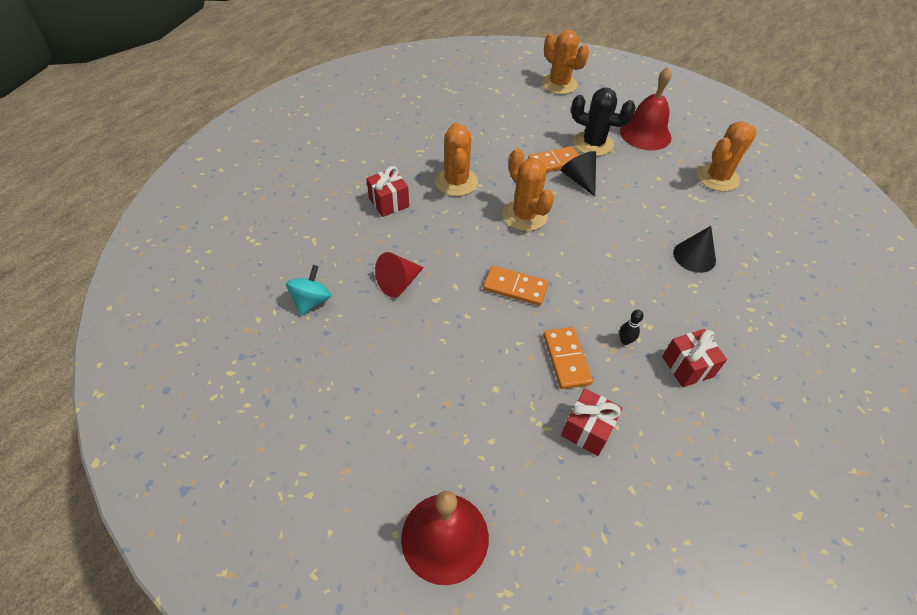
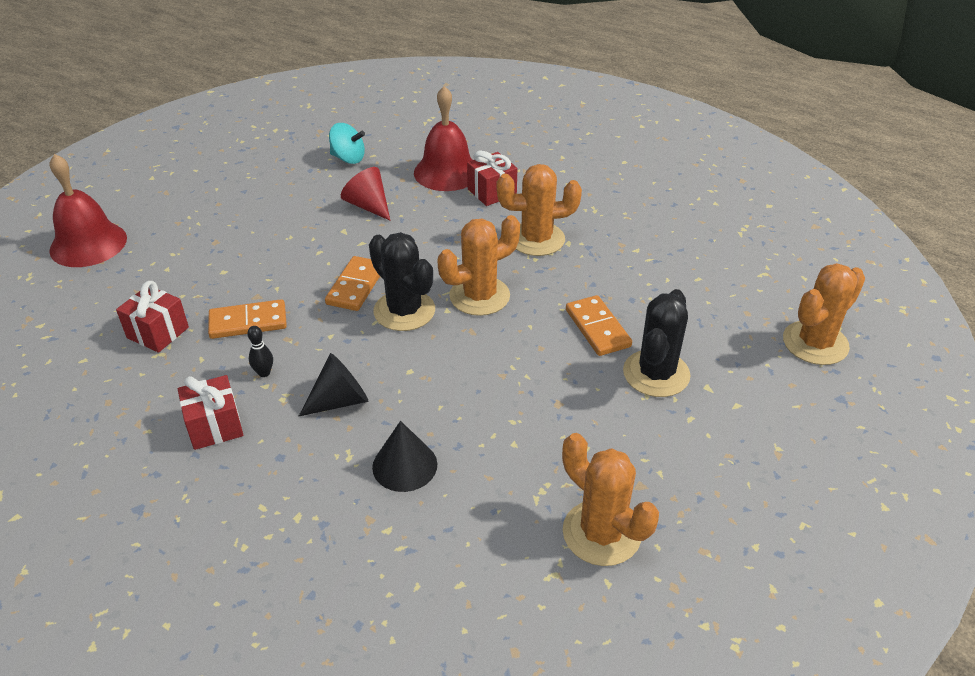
camera: 90 degrees right, 10 degrees down
black cone [561,151,596,197] -> black cone moved to [299,353,368,416]
red bell [620,67,672,150] -> red bell moved to [414,86,473,191]
none -> black cactus [369,232,435,331]

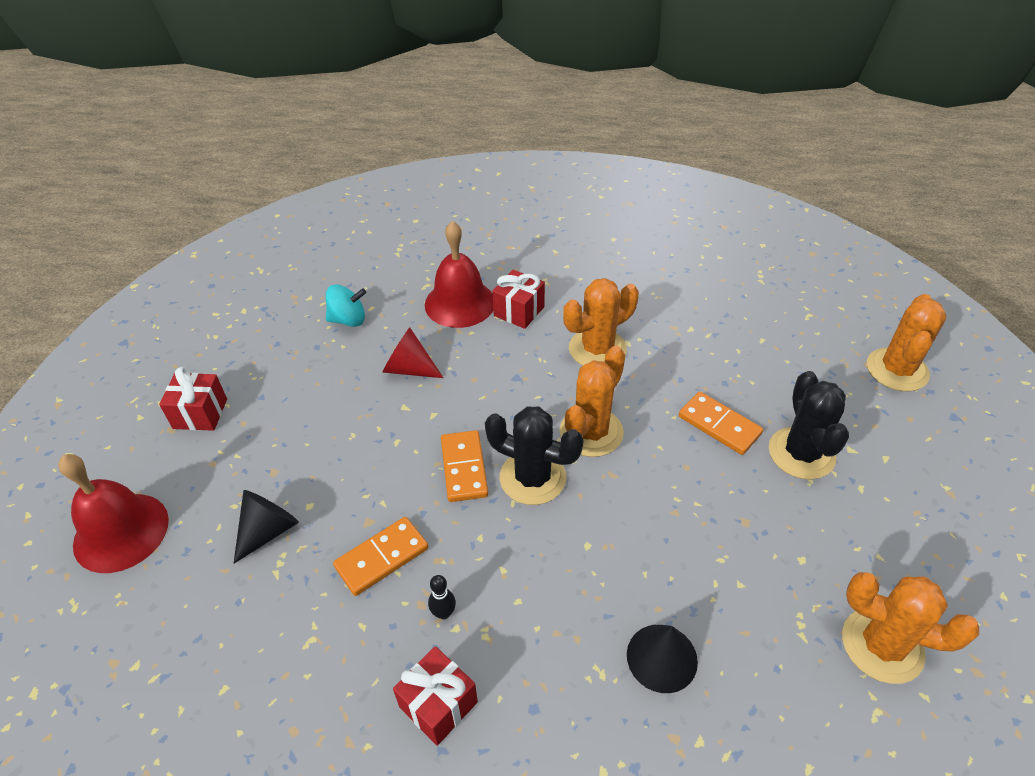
camera: 25 degrees left, 5 degrees up
red gift [116,281,189,353] -> red gift moved to [159,367,227,431]
black cone [299,353,368,416] -> black cone moved to [234,490,299,563]

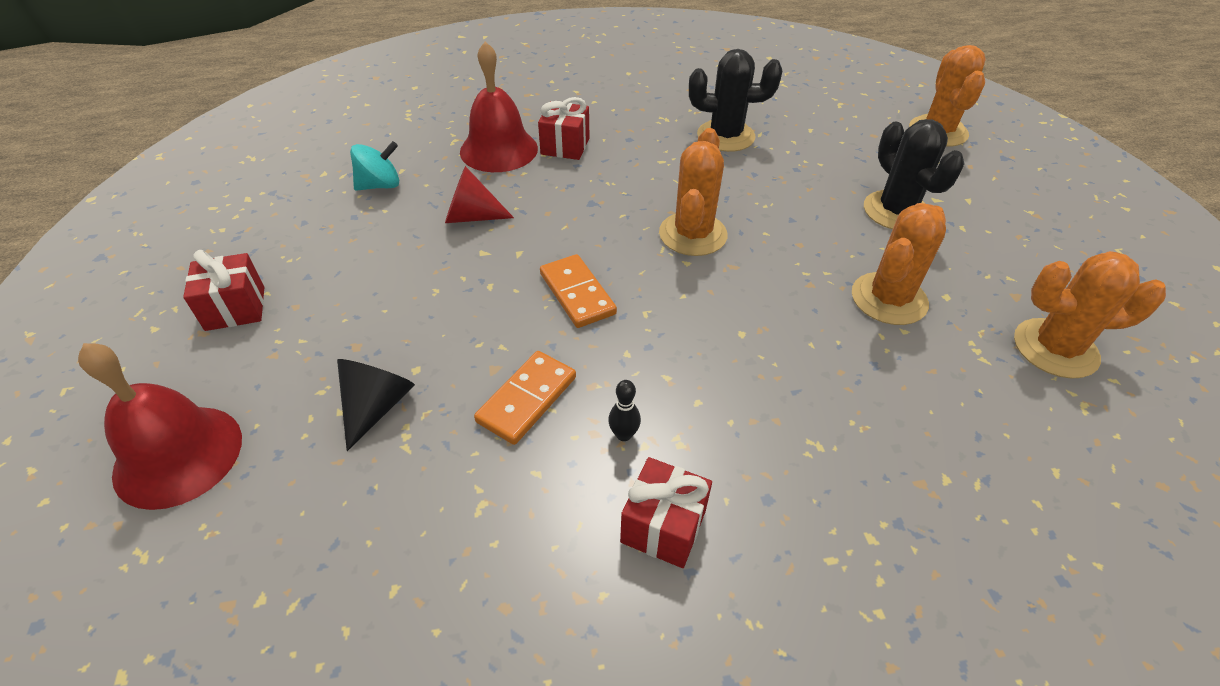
camera: 20 degrees left, 0 degrees up
black cactus [485,406,584,505] -> black cactus moved to [689,49,782,152]
orange cactus [563,278,639,365] -> orange cactus moved to [852,203,946,325]
black cone [627,625,698,693] -> none
orange domino [679,392,763,455] -> none

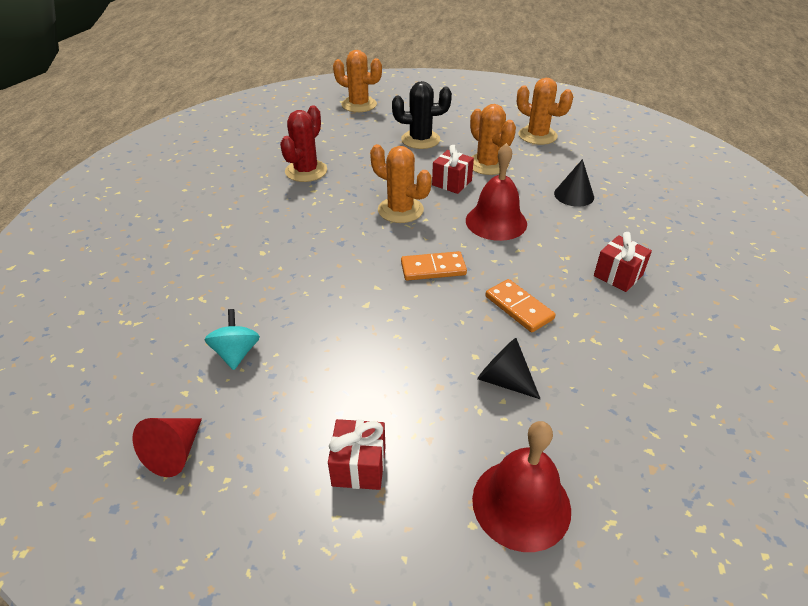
camera: 70 degrees left, 5 degrees down
red cone [445,166,514,223] -> red cone moved to [133,418,202,477]
red bell [460,42,538,172] -> red bell moved to [466,143,527,241]
red gift [538,97,589,160] -> red gift moved to [432,145,474,194]
black bowling pin [608,380,641,441] -> none
black cactus [689,49,782,152] -> red cactus [280,105,327,182]
orange cactus [1014,251,1166,379] -> orange cactus turned 75 degrees counterclockwise [517,78,573,145]
none -> black cone [554,159,594,207]

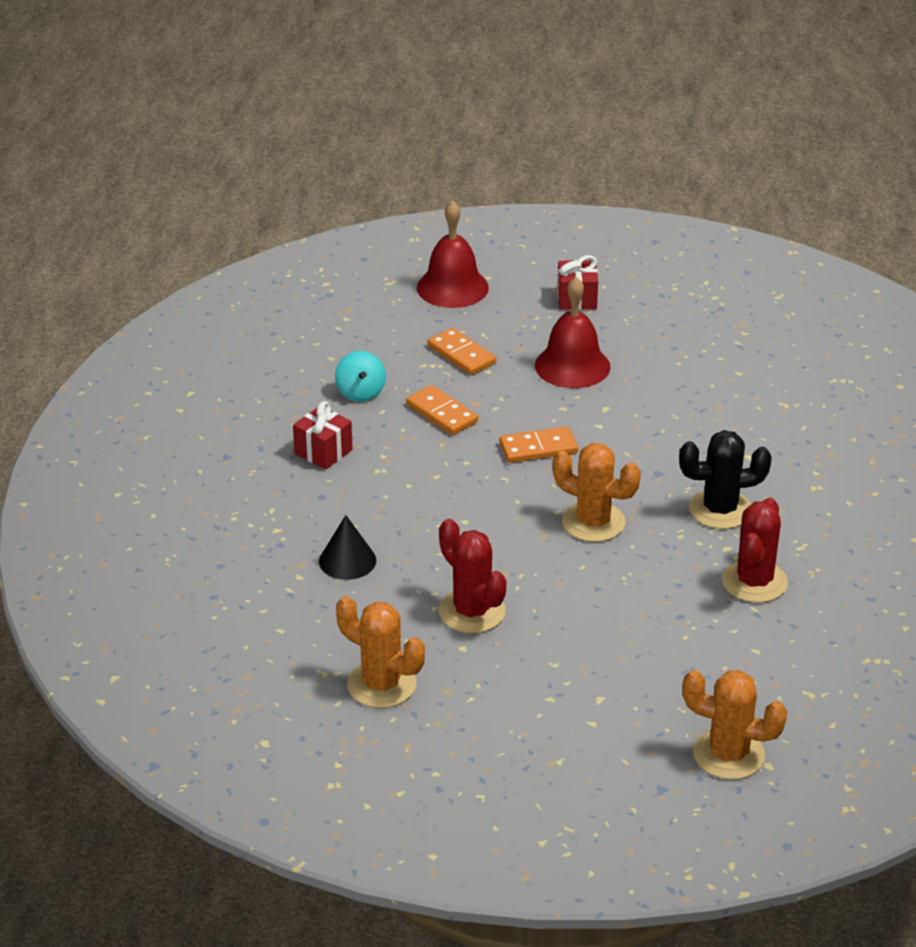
camera: 175 degrees right, 5 degrees down
red cone [133,418,202,477] -> none
turquoise spinning top [204,309,260,370] -> turquoise spinning top moved to [335,351,386,402]
black cactus [392,81,452,149] -> black cactus moved to [679,430,772,529]
red gift [432,145,474,194] -> none
red bell [466,143,527,241] -> red bell moved to [535,277,610,388]
orange cactus [470,104,516,175] -> red cactus [439,519,507,633]
black cone [477,338,540,399] -> orange domino [427,328,496,375]

